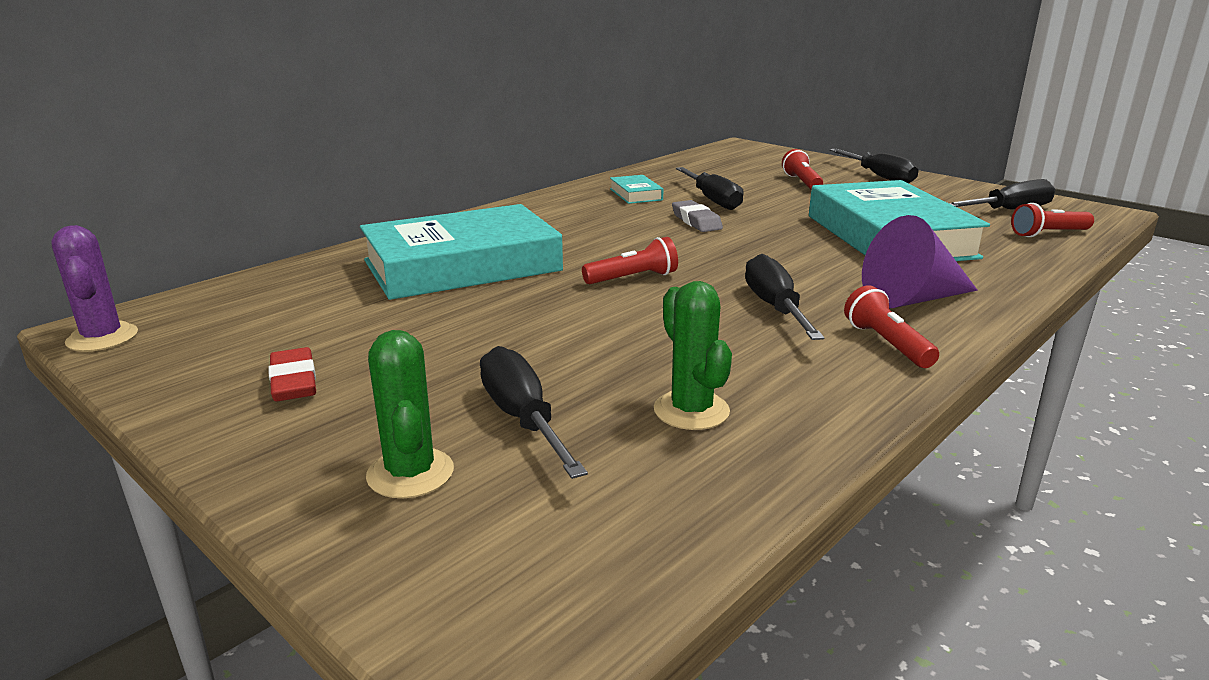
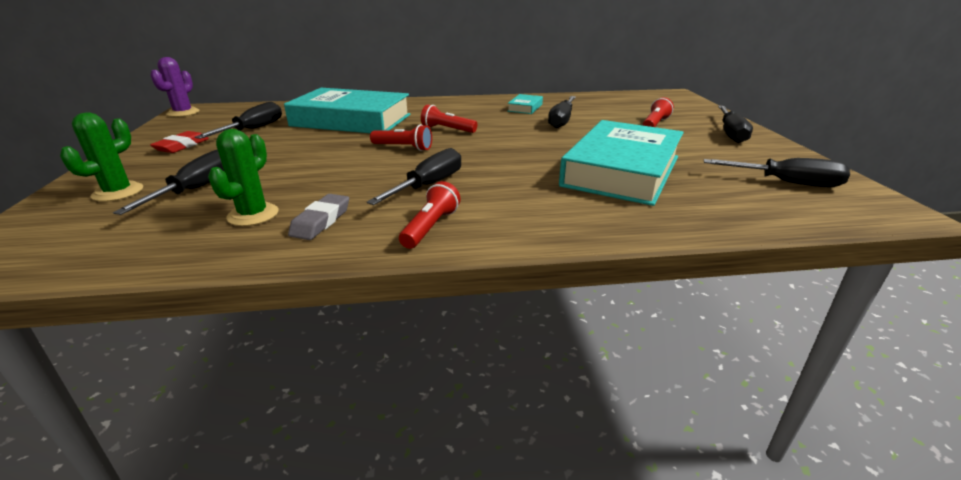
camera: 40 degrees right, 5 degrees up
grey eraser [672,200,723,232] -> grey eraser moved to [288,194,349,240]
purple cone [862,215,978,308] -> none
red flashlight [1011,203,1094,237] -> red flashlight moved to [421,104,477,133]
none -> black screwdriver [195,102,282,139]

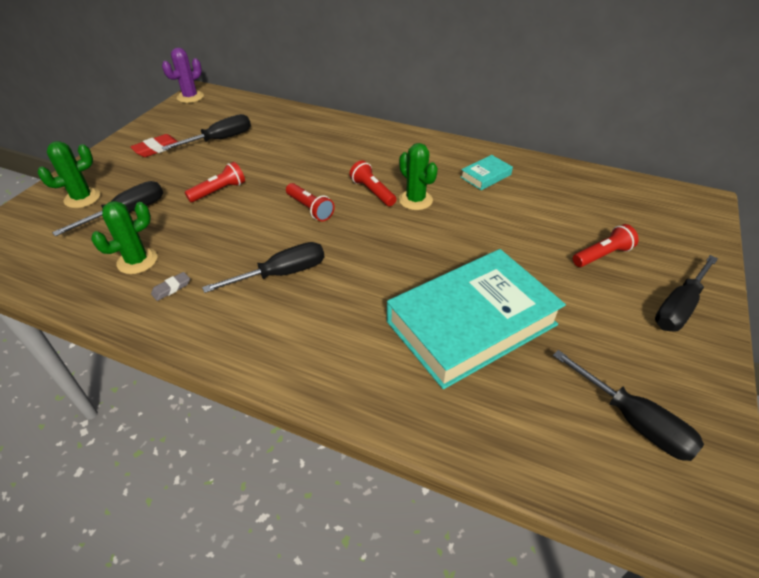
camera: 30 degrees right, 15 degrees up
turquoise book [284,88,411,133] -> none
grey eraser [288,194,349,240] -> grey eraser [151,272,190,301], size x0.63
red flashlight [399,181,460,249] -> red flashlight moved to [185,162,245,202]
black screwdriver [548,96,576,128] -> none
none -> green cactus [399,143,438,210]

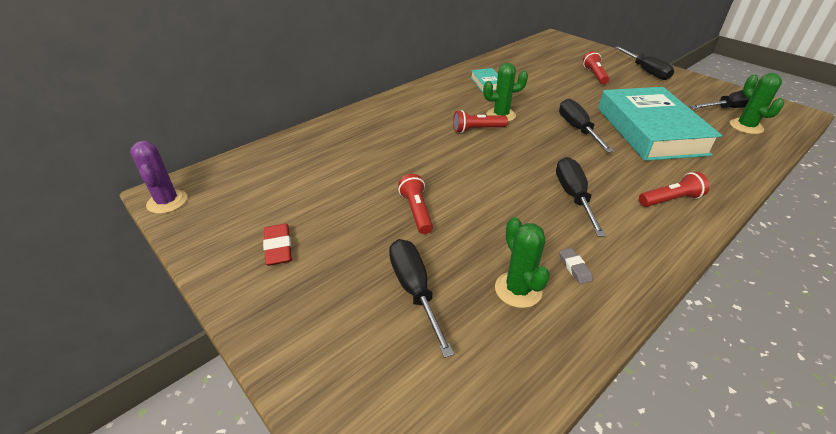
camera: 65 degrees left, 5 degrees down
green cactus [38,141,100,208] -> green cactus moved to [730,73,784,134]
black screwdriver [162,114,251,150] -> black screwdriver moved to [559,99,614,153]
red flashlight [286,183,335,221] -> red flashlight moved to [639,172,710,207]

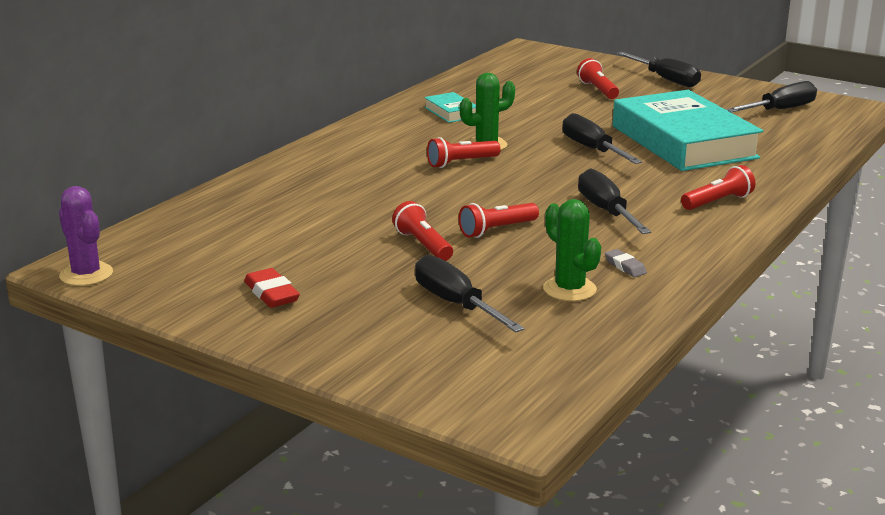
camera: 15 degrees left, 15 degrees down
green cactus [730,73,784,134] -> none
none -> red flashlight [459,203,539,238]

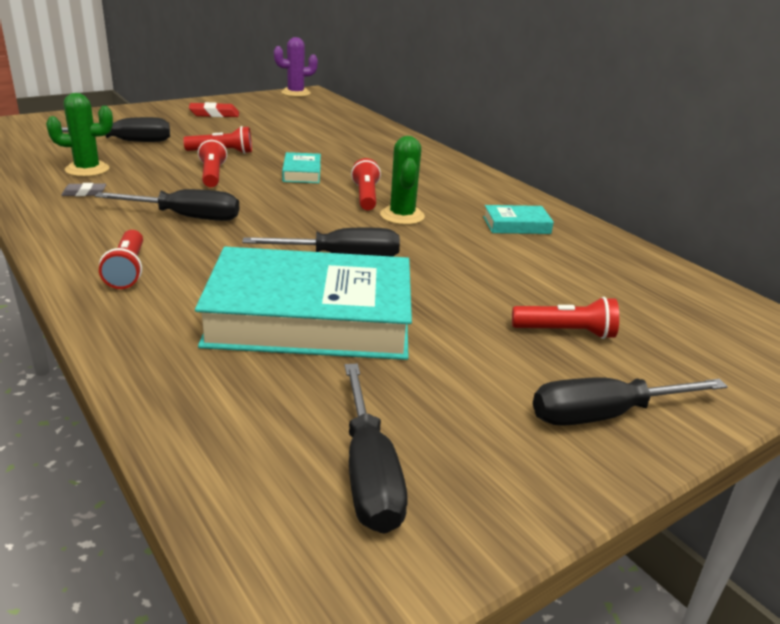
camera: 110 degrees right, 5 degrees up
none -> turquoise book [282,152,321,183]

